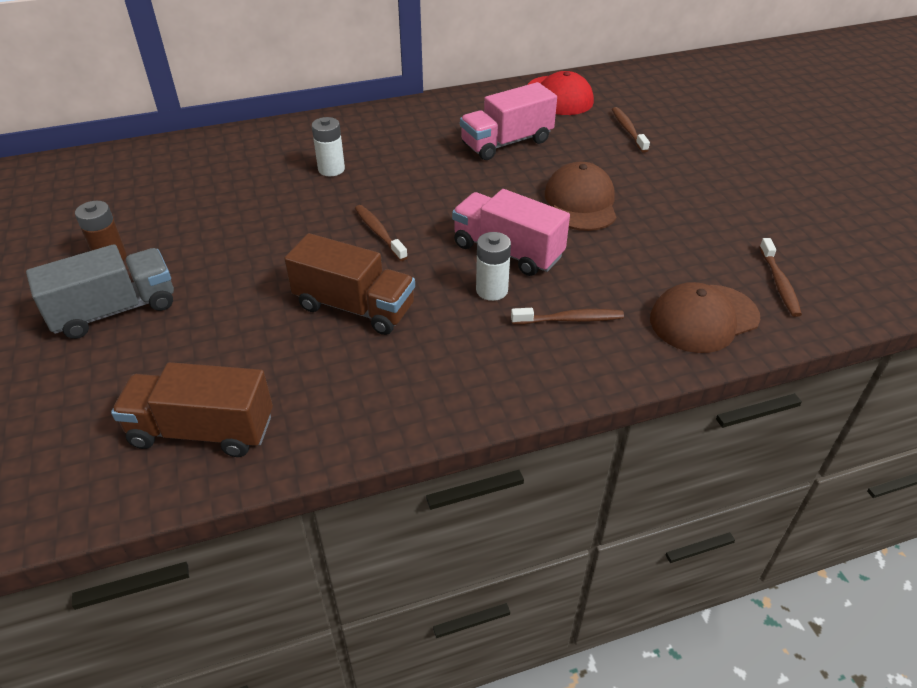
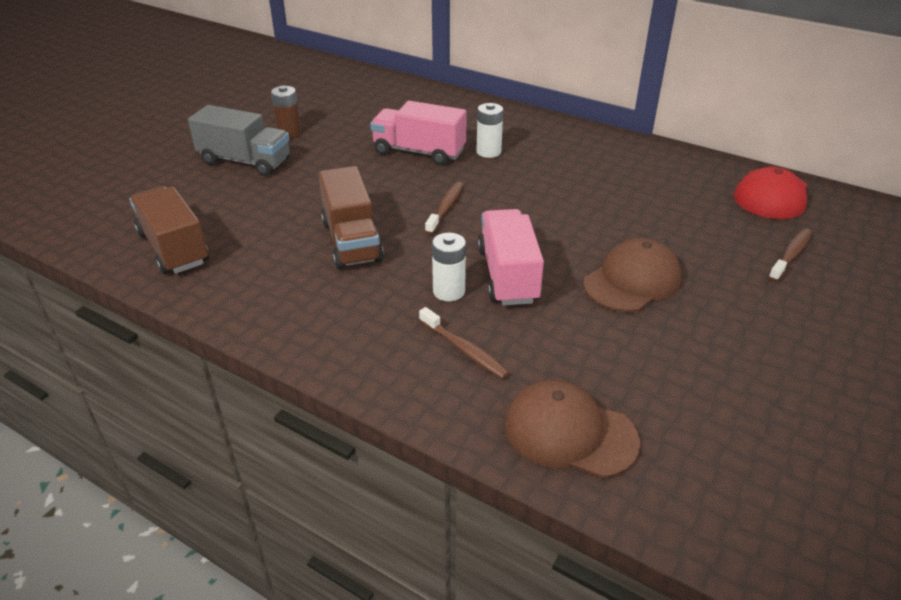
camera: 50 degrees right, 5 degrees down
pink truck [460,82,557,160] -> pink truck moved to [370,101,467,165]
brown toothbrush [759,238,802,317] -> none

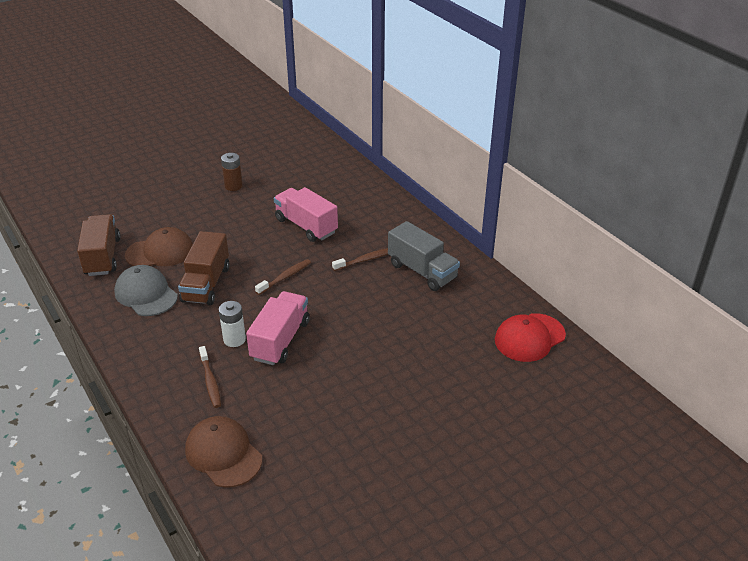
camera: 25 degrees right, 0 degrees up
grey truck [188,105,290,176] -> grey truck moved to [388,221,460,291]
white battery [476,103,503,158] -> none
brown cap [583,238,681,312] -> brown cap moved to [125,227,193,266]
brown toothbrush [769,228,812,282] -> brown toothbrush moved to [332,248,388,271]
none -> grey cap [114,265,178,316]

